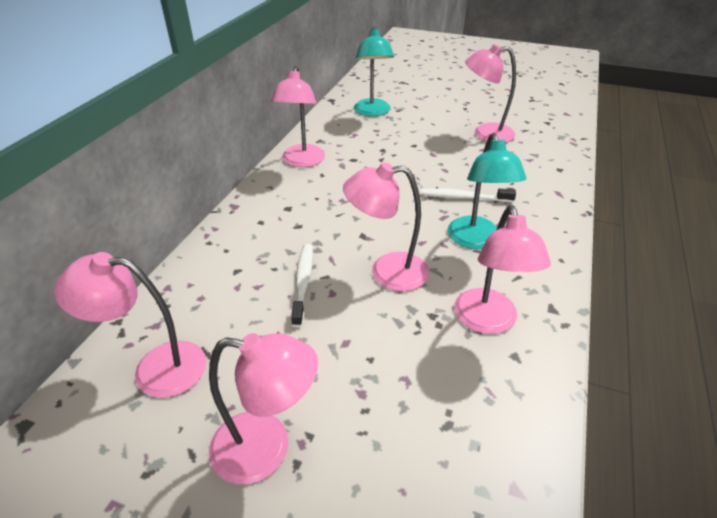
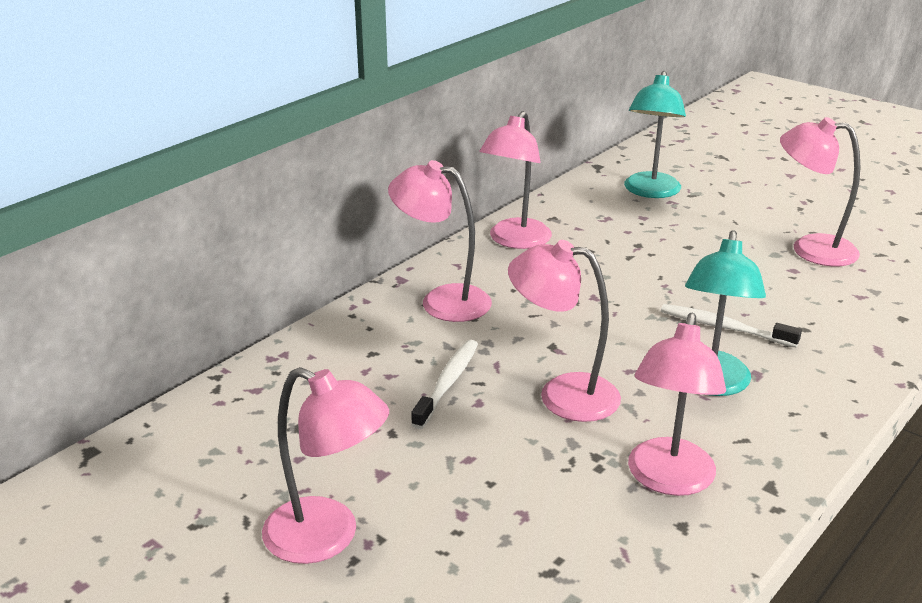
camera: 20 degrees right, 10 degrees down
pink lamp [54,252,206,398] -> pink lamp moved to [388,160,492,322]

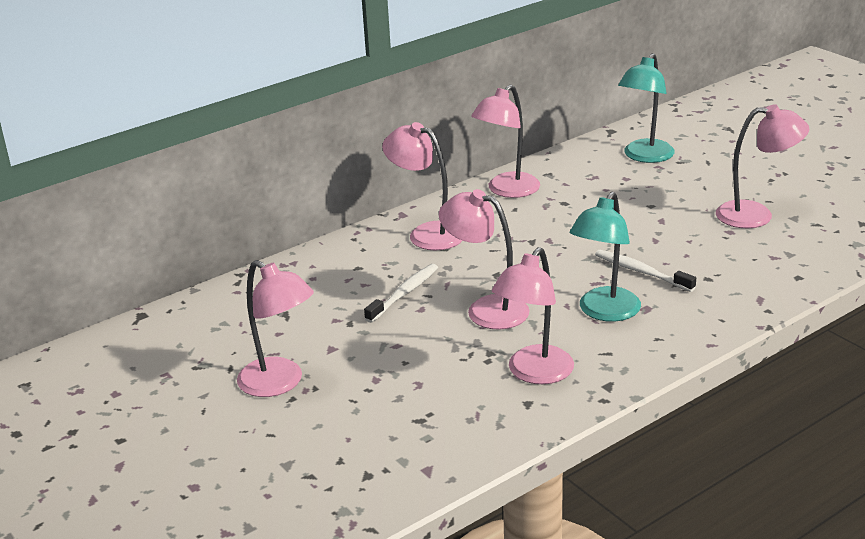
camera: 15 degrees right, 0 degrees up
pink lamp [780,117,860,267] -> pink lamp turned 150 degrees clockwise [716,104,809,228]

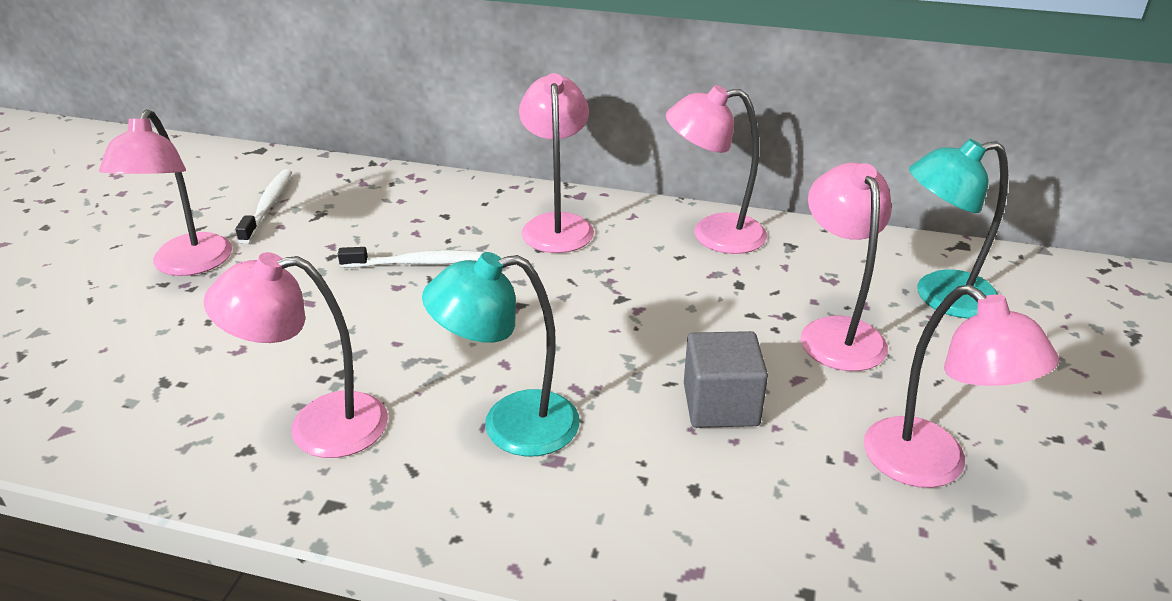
camera: 50 degrees right, 5 degrees up
pink lamp [439,189,530,330] -> pink lamp moved to [801,163,891,371]
white toothbrush [595,250,696,292] -> white toothbrush moved to [235,169,292,244]
none -> grey cube [684,331,768,428]

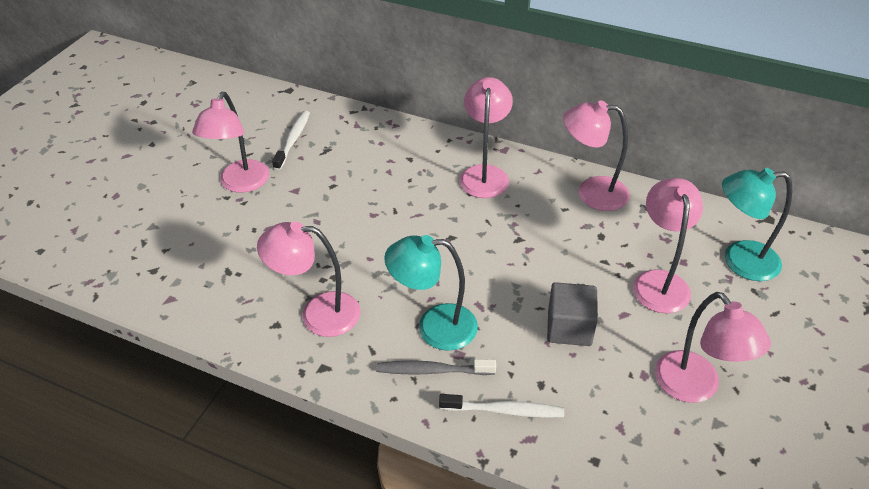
camera: 10 degrees right, 10 degrees up
white toothbrush [338,247,484,268] -> white toothbrush moved to [439,394,564,418]
none -> grey toothbrush [376,359,496,375]

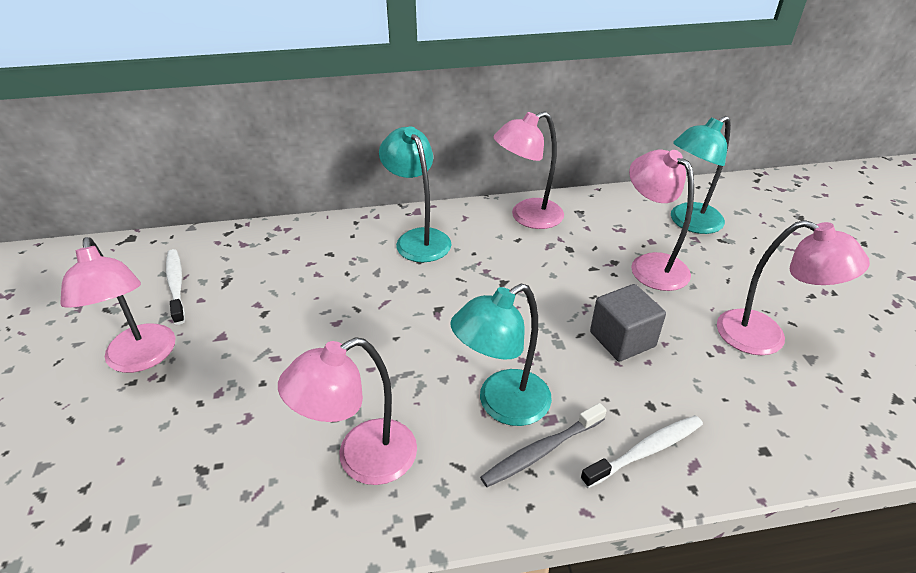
camera: 35 degrees left, 5 degrees down
pink lamp [459,77,513,198] -> turquoise lamp [379,126,451,262]

